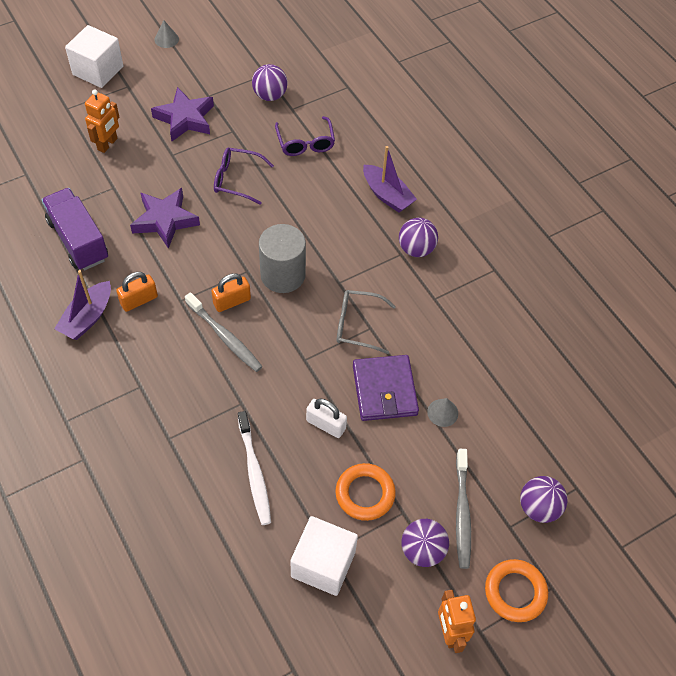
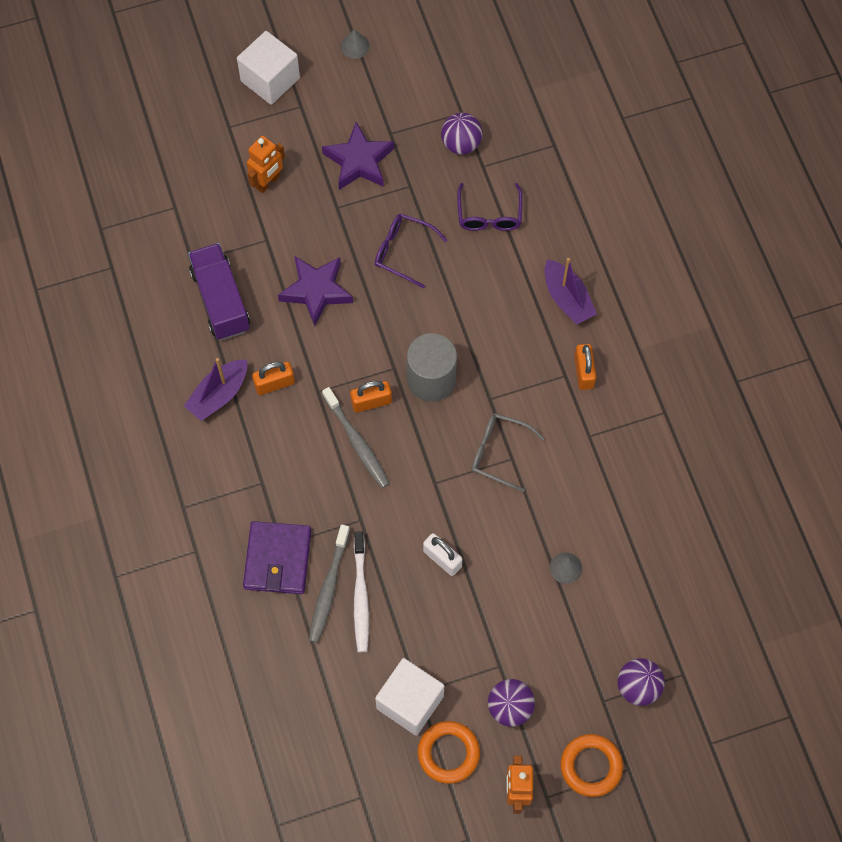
camera: 15 degrees right, 10 degrees up
orange ring [335,463,396,521] -> orange ring moved to [418,721,480,784]
purple wallet [353,355,419,421] -> purple wallet moved to [243,521,311,594]
purple ball [399,218,438,257] -> orange padlock [574,344,596,390]
grey toothbrush [456,449,471,569] -> grey toothbrush moved to [309,525,350,643]

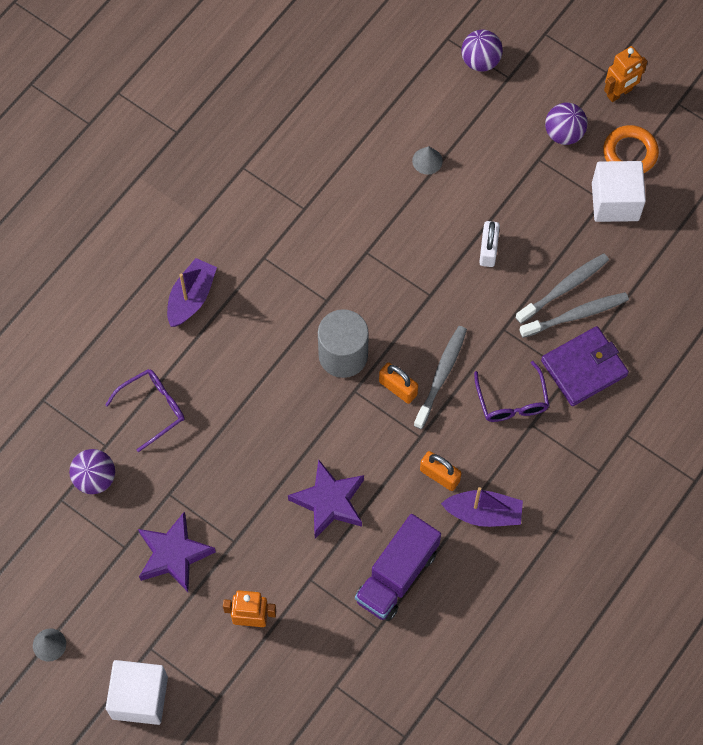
camera: 125 degrees left, 0 degrees up
white toothbrush [354,531,369,652] -> grey toothbrush [516,253,609,324]
purple glasses [375,214,447,288] -> purple glasses moved to [474,361,549,422]
grey glasses [472,414,545,492] -> none
orange ring [560,734,623,797] -> none
orange padlock [574,344,596,390] -> none

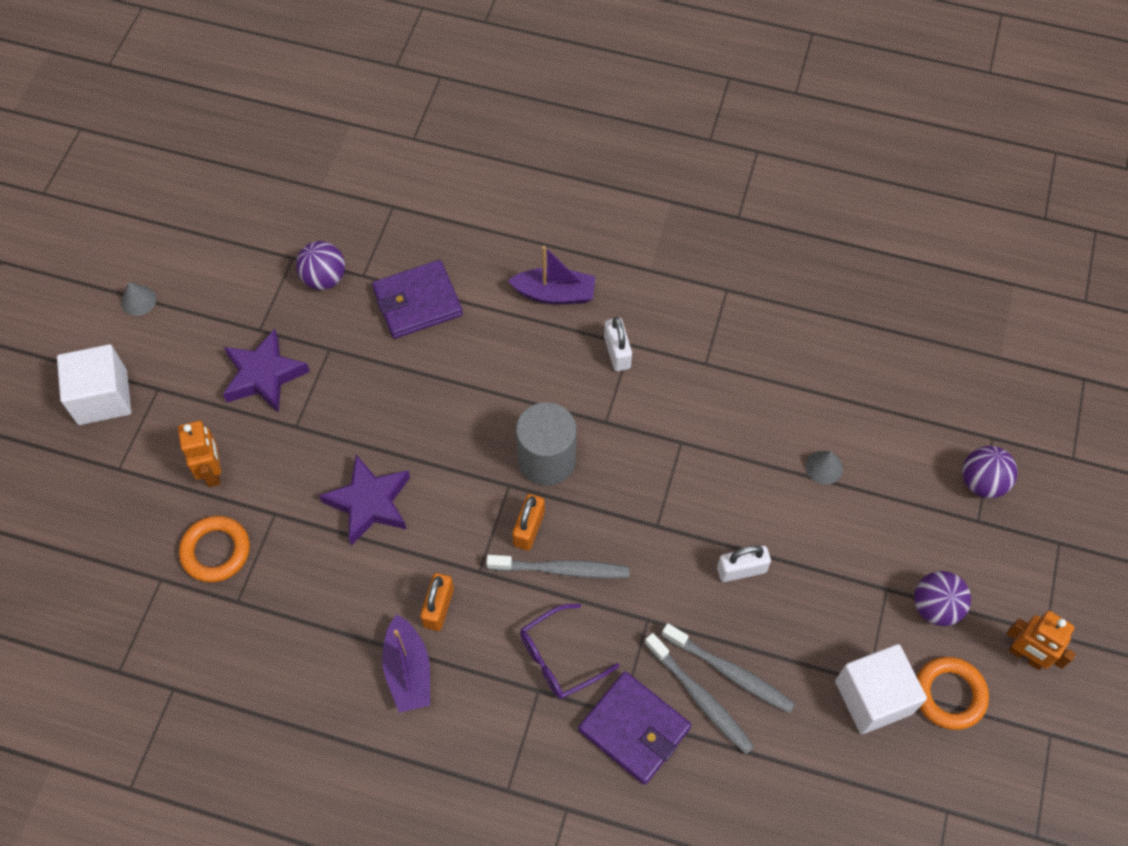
camera: 70 degrees right, 5 degrees down
purple glasses [105,369,185,452] -> purple wallet [372,260,463,339]
purple truck [355,514,441,621] -> none
none -> orange ring [179,516,250,583]
none -> white padlock [604,317,632,371]

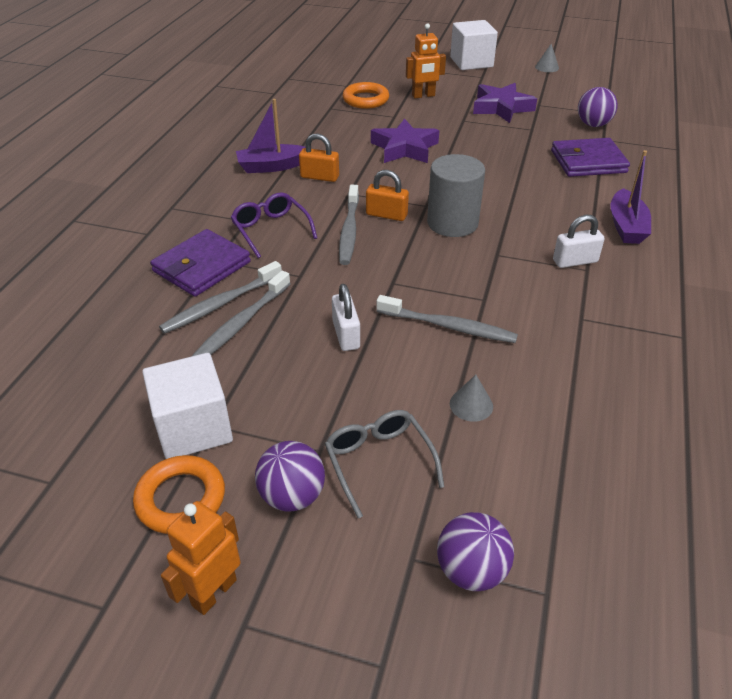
camera: 90 degrees right, 20 degrees down
purple wallet [372,260,463,339] -> purple wallet turned 75 degrees counterclockwise [551,138,630,177]
none -> grey glasses [325,410,444,518]
none -> grey toothbrush [376,295,518,343]

